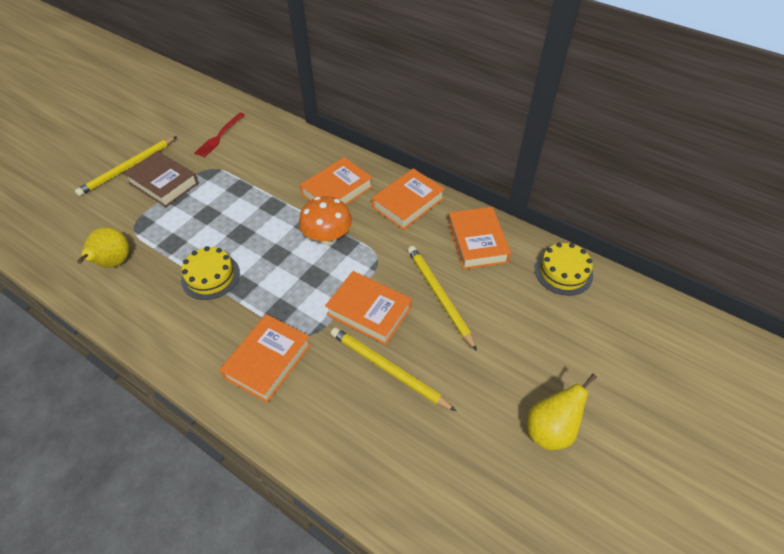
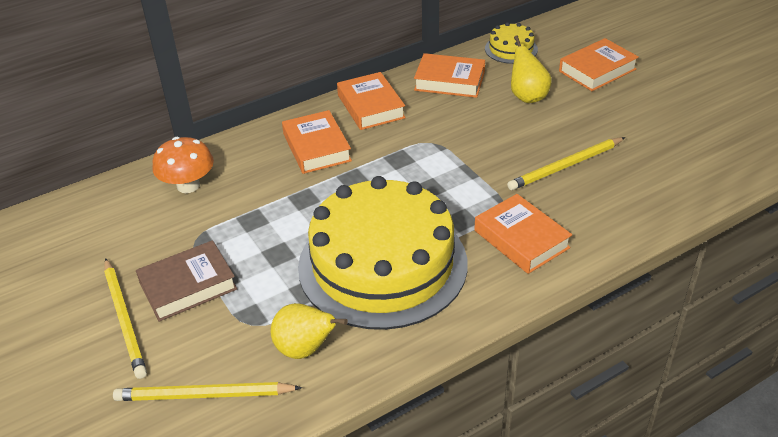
camera: 65 degrees left, 10 degrees down
yellow cake [181,246,240,300] -> yellow cake [298,176,468,330], size x2.41
red fork [194,112,245,158] -> none
orange mushroom [299,196,352,245] -> orange mushroom moved to [152,137,214,193]
orange book [325,271,412,345] -> orange book moved to [559,38,639,91]
yellow pencil [408,246,477,351] -> yellow pencil moved to [113,382,302,401]
yellow pear [527,374,597,450] -> yellow pear moved to [511,35,552,103]

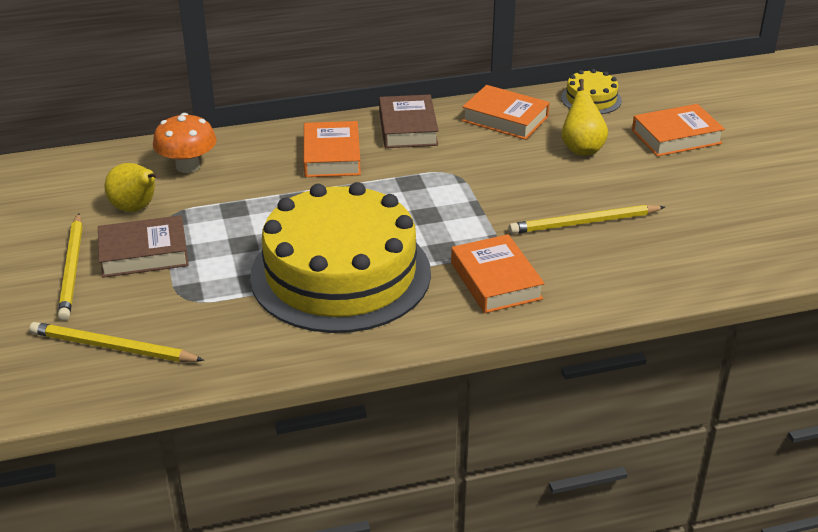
camera: 15 degrees right, 5 degrees down
yellow pear [271,303,348,359] -> yellow pear moved to [105,163,160,212]
orange book [337,72,406,130] -> brown book [379,95,439,148]

